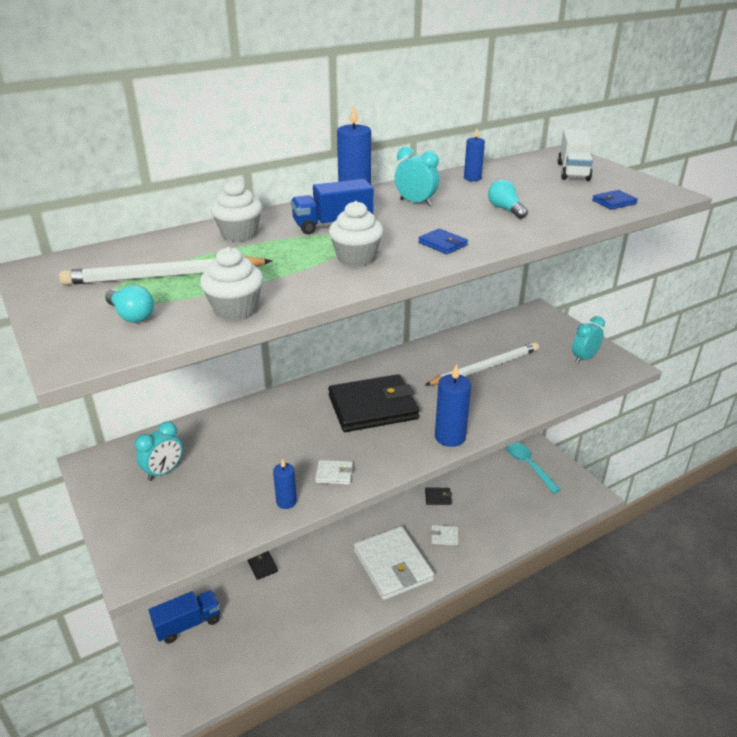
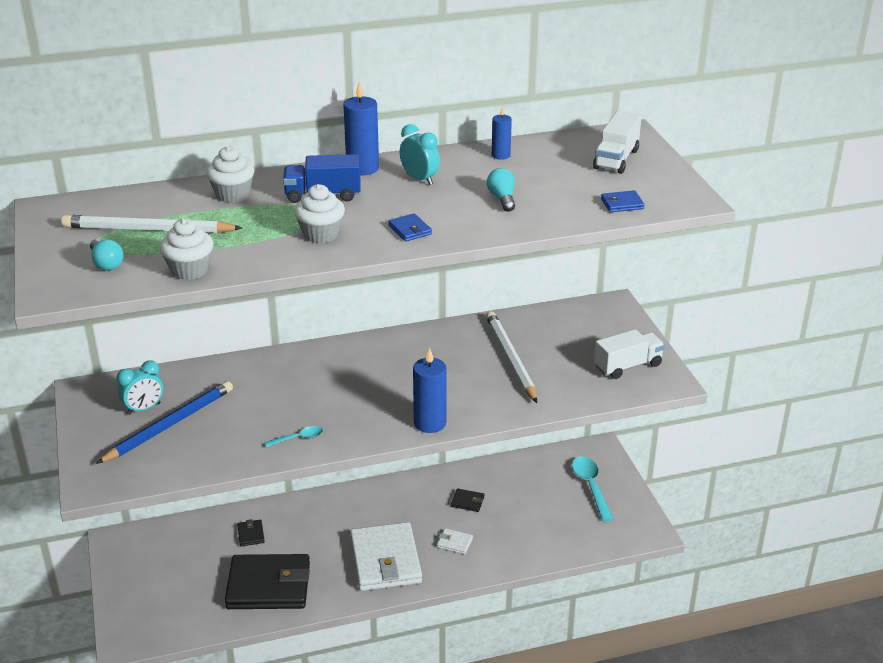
camera: 15 degrees right, 0 degrees up
blue truck [149,590,220,644] -> none
blue candle [273,459,297,509] -> none
white wallet [315,460,353,485] -> turquoise spoon [264,426,323,447]
black wallet [328,374,419,432] -> black wallet moved to [225,554,310,609]
white pencil [425,342,539,386] -> white pencil turned 90 degrees counterclockwise [486,311,537,403]
turquoise clock [572,316,605,364] -> white truck [594,329,665,379]
none -> blue pencil [96,381,233,464]

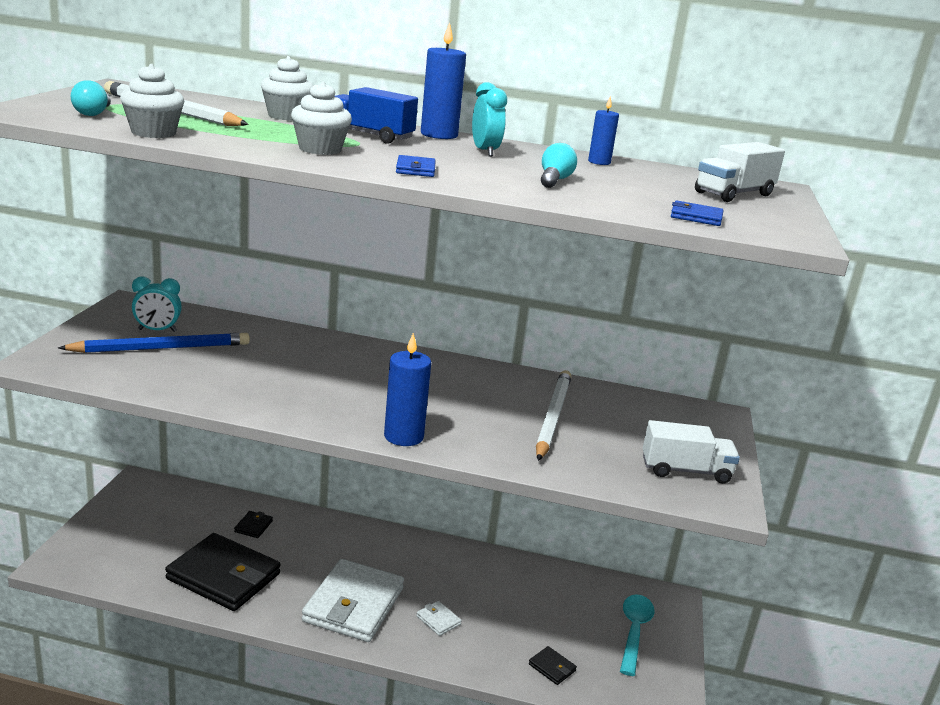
camera: 25 degrees right, 10 degrees down
turquoise spoon [264,426,323,447] -> none
black wallet [451,489,484,512] -> black wallet moved to [529,646,577,685]

